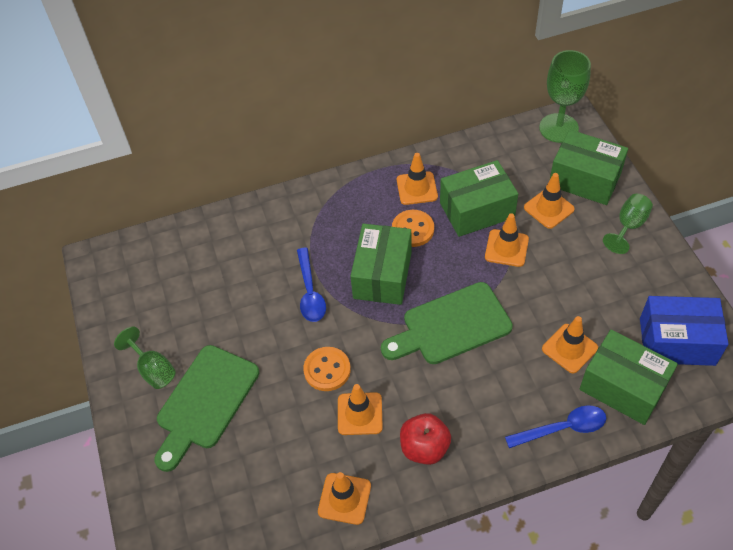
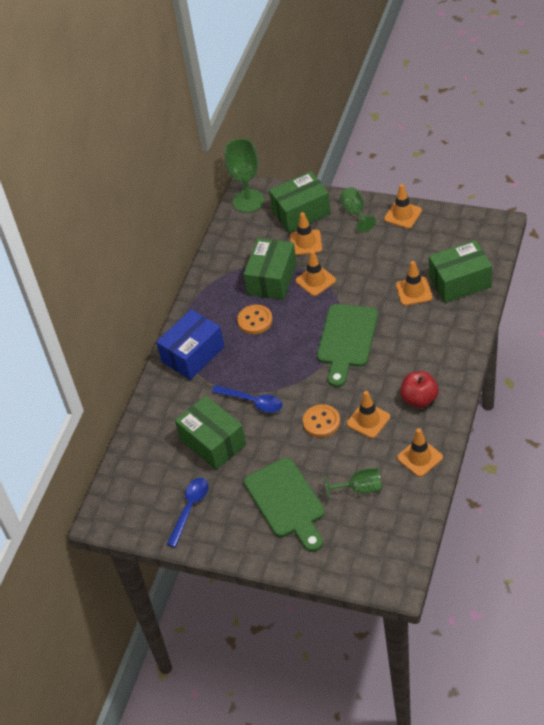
camera: 50 degrees left, 5 degrees down
green goblet [114,327,176,389] -> green goblet moved to [324,468,382,500]
green box [351,224,412,305] -> green box moved to [175,396,246,470]
orange traffic cone [397,153,438,205] -> orange traffic cone moved to [384,184,422,229]
blue spoon [505,405,606,448] -> blue spoon moved to [166,478,209,547]
blue box [640,296,729,366] -> blue box moved to [156,309,225,380]

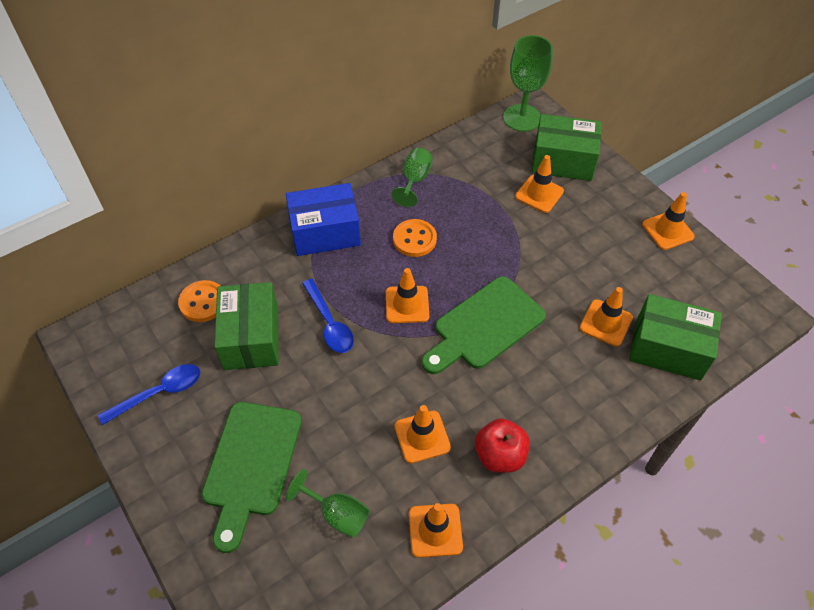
camera: 30 degrees right, 5 degrees up
green box [244,238,297,300] -> none
orange traffic cone [295,250,336,296] -> orange traffic cone moved to [386,268,429,323]
orange button [303,404,340,438] -> orange button moved to [178,280,220,322]
green goblet [340,187,376,232] -> green goblet moved to [392,148,433,207]

